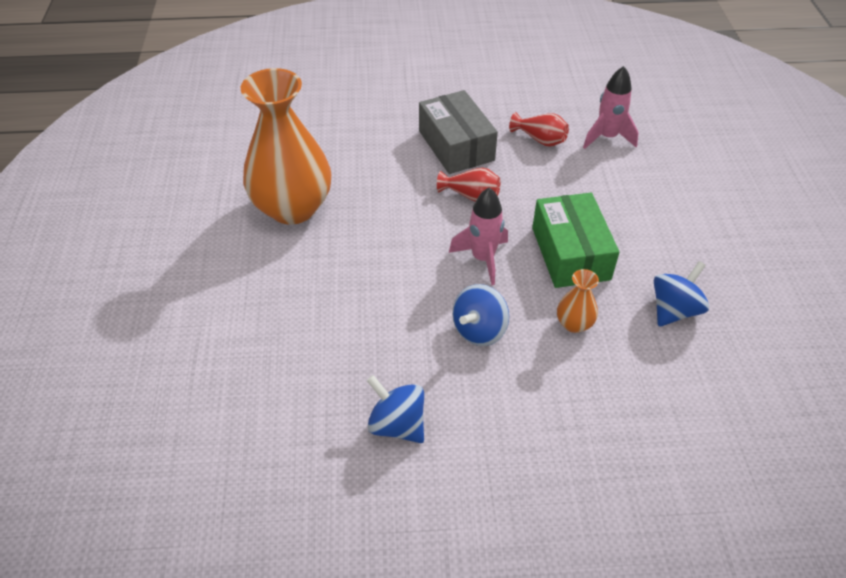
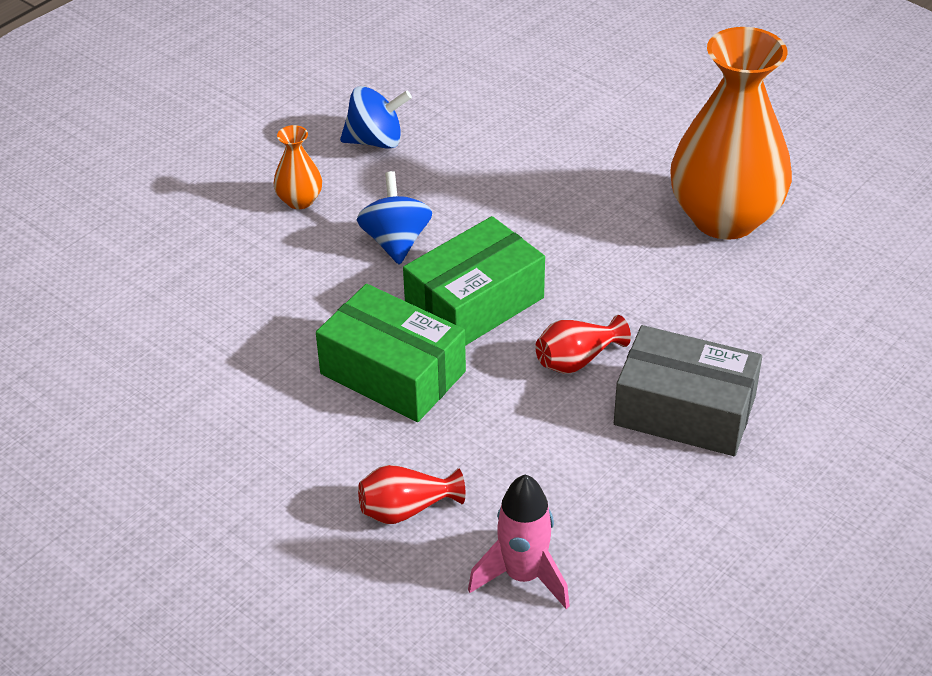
camera: 135 degrees right, 5 degrees down
pink rocket [449,187,508,285] -> green box [403,216,545,346]
red vase [509,112,569,147] -> red vase moved to [358,465,465,524]
orange vase [557,269,599,333] -> orange vase moved to [274,125,322,209]
blue spinning top [654,261,709,326] -> none

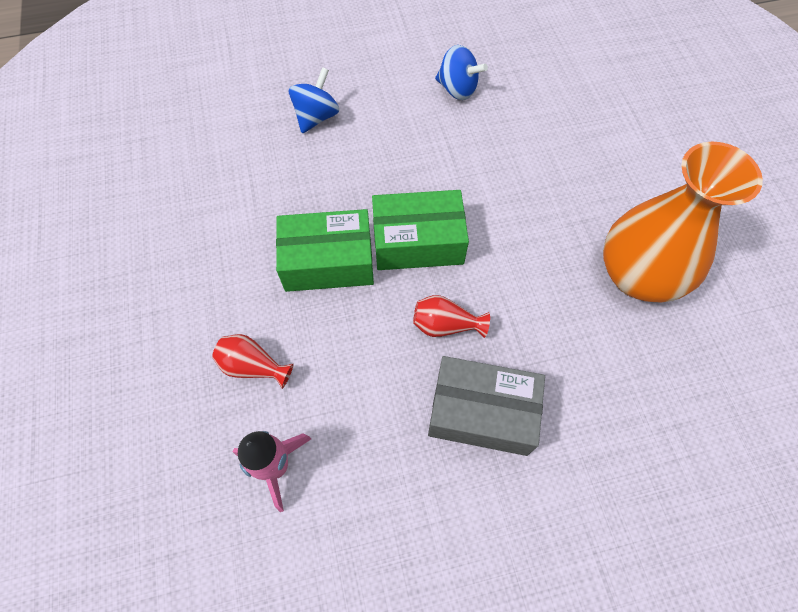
camera: 35 degrees right, 20 degrees up
orange vase [274,125,322,209] -> none
green box [316,284,466,422] -> green box turned 75 degrees counterclockwise [276,209,374,292]
blue spinning top [357,171,432,265] -> blue spinning top moved to [289,67,339,133]
grey box [614,325,762,456] -> grey box turned 45 degrees counterclockwise [428,356,545,456]

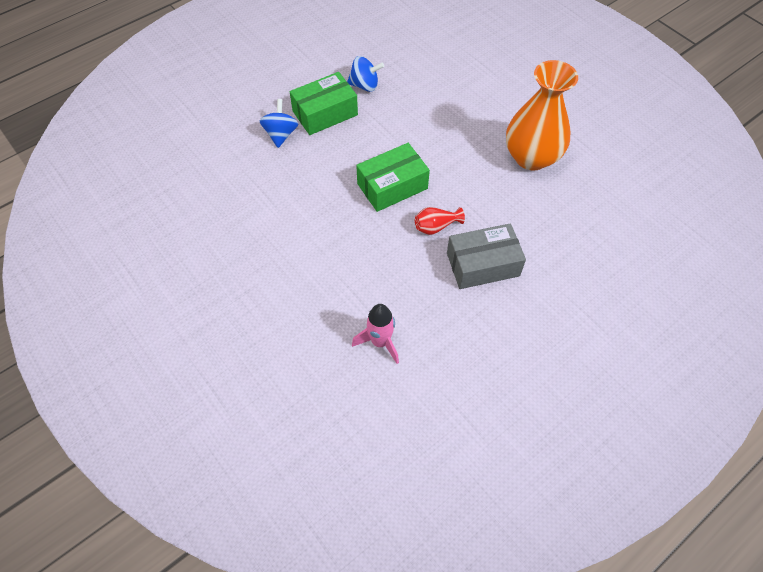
camera: 25 degrees left, 5 degrees down
red vase [212,334,294,389] -> none
green box [276,209,374,292] -> green box moved to [290,72,358,135]

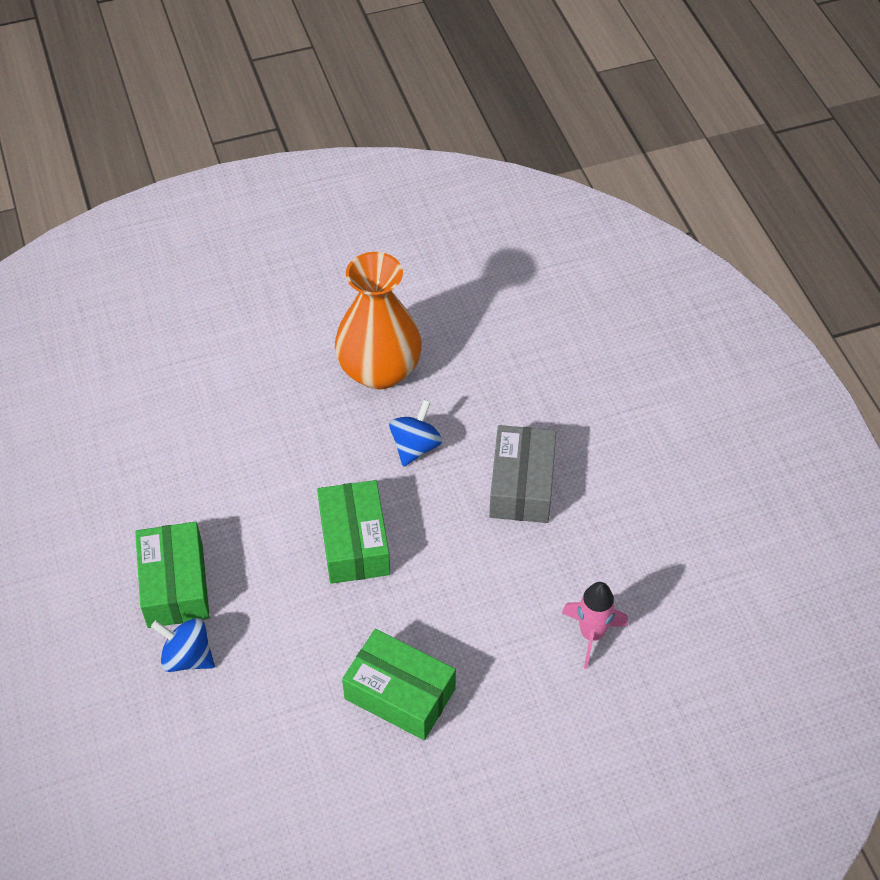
camera: 70 degrees left, 5 degrees down
blue spinning top [347,56,384,92] -> blue spinning top moved to [389,400,442,467]
red vase [415,207,465,235] -> none
none -> green box [342,628,456,740]

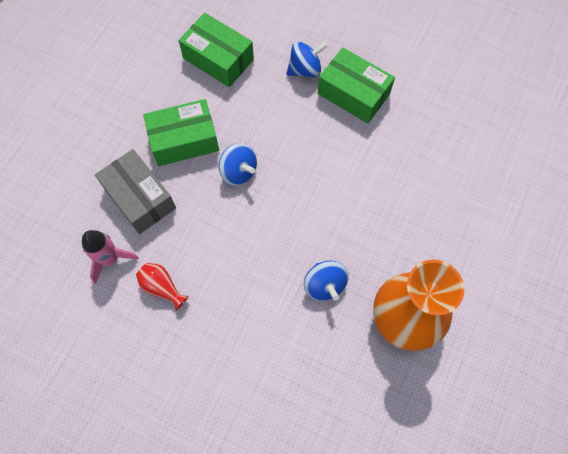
camera: 135 degrees right, 15 degrees up
green box [317,480,390,584] -> green box moved to [179,13,254,87]
grey box [489,425,556,523] -> grey box moved to [95,149,176,234]
none -> red vase [136,263,189,311]
none -> blue spinning top [219,143,257,186]

